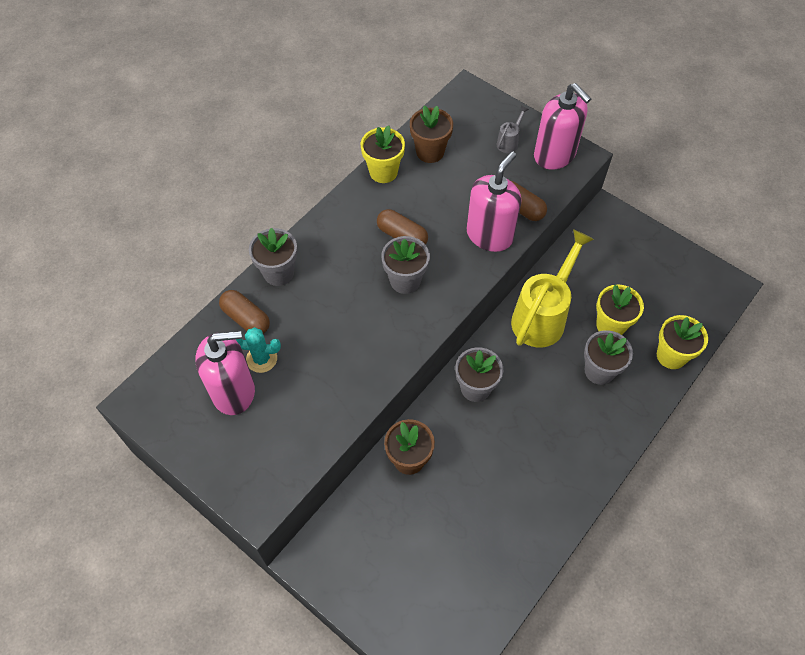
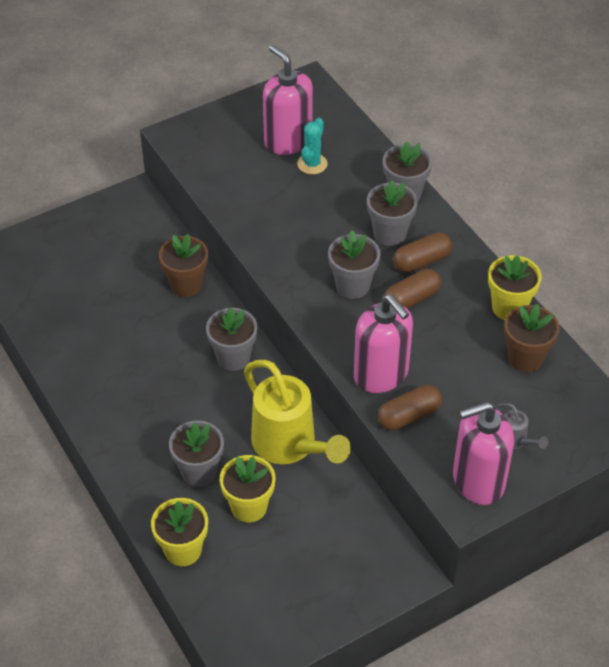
camera: 110 degrees right, 10 degrees down
pink soap dispenser [196,331,255,415] -> pink soap dispenser turned 135 degrees clockwise [263,45,313,155]
brown capsule [219,290,270,334] -> brown capsule moved to [393,232,452,273]
none -> grey flower pot [367,180,418,246]

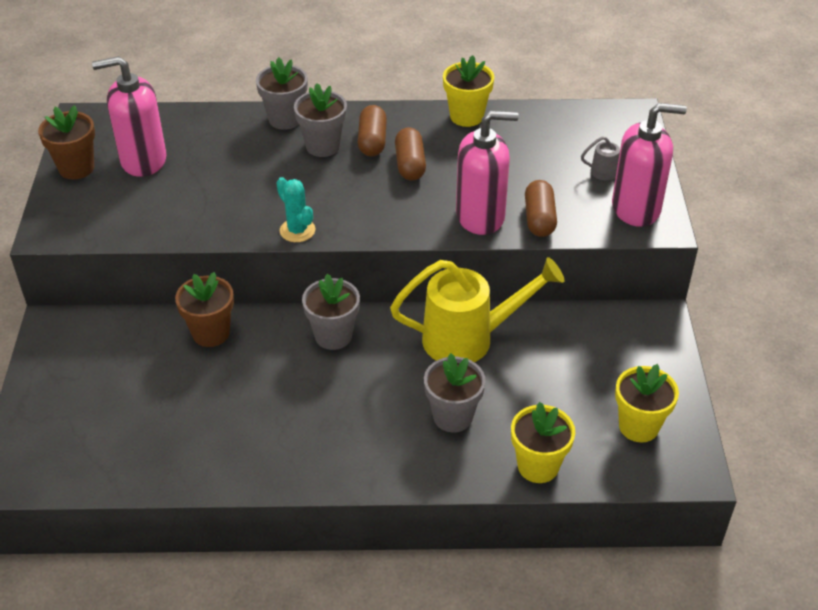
camera: 60 degrees left, 5 degrees down
yellow flower pot [220,455,275,522] -> yellow flower pot moved to [615,364,679,442]
turquoise cactus [297,118,328,174] -> turquoise cactus moved to [276,177,315,242]
grey flower pot [328,230,380,299] -> none
pink soap dispenser [453,402,514,505] -> pink soap dispenser turned 105 degrees counterclockwise [612,103,687,227]
brown flower pot [504,304,559,372] -> brown flower pot moved to [38,105,95,179]

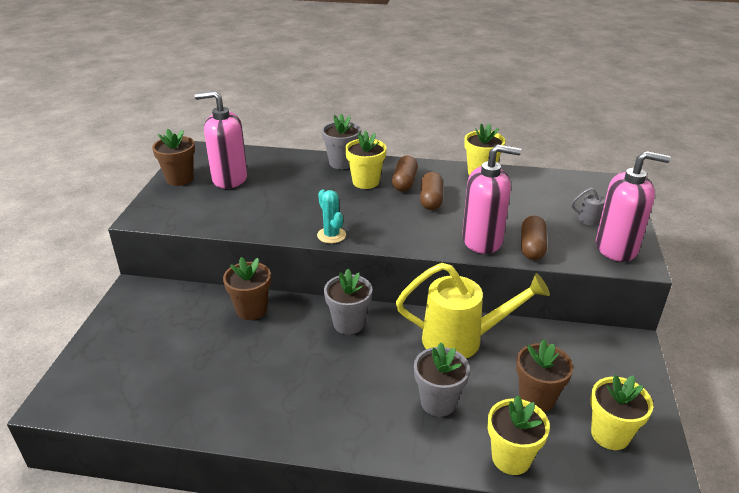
camera: 10 degrees right, 10 degrees down
grey flower pot [294,83,347,157] -> yellow flower pot [345,131,387,189]
none -> brown flower pot [516,339,573,412]

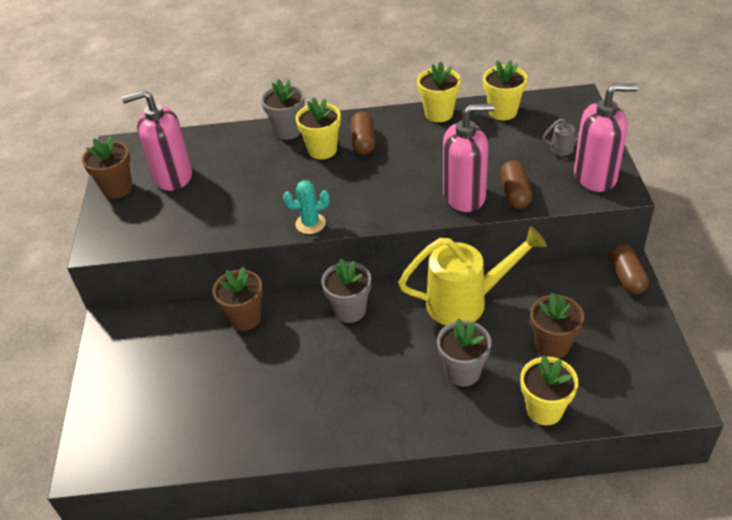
camera: 10 degrees left, 10 degrees up
turquoise cactus [317,190,346,244] -> turquoise cactus turned 60 degrees counterclockwise [283,180,330,234]
brown capsule [420,172,443,210] -> brown capsule moved to [609,243,649,294]
yellow flower pot [590,375,653,450] -> yellow flower pot moved to [483,59,527,120]

